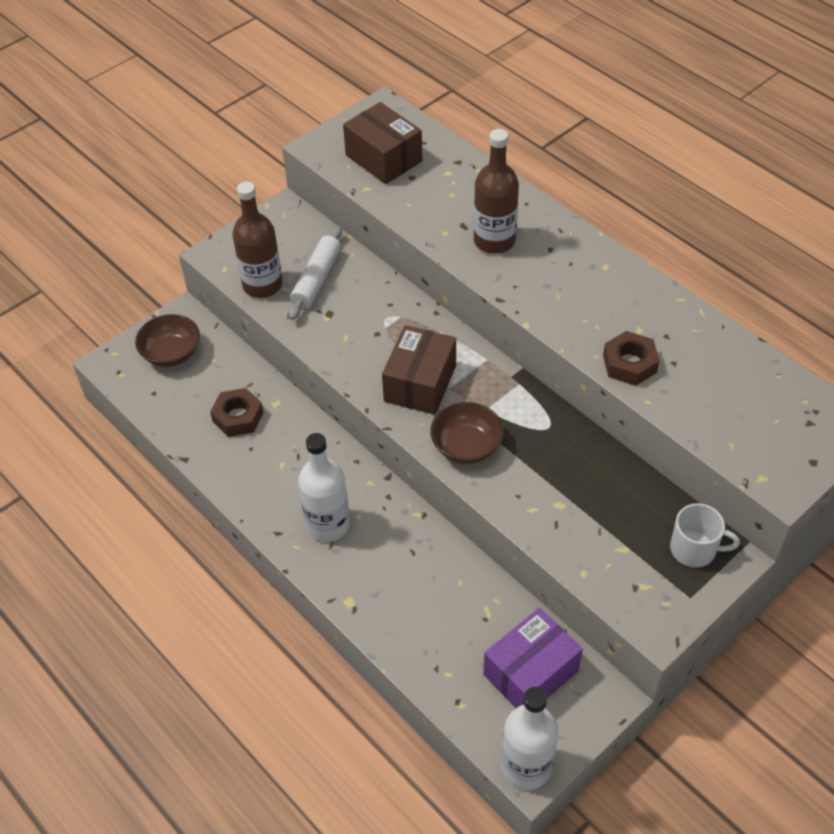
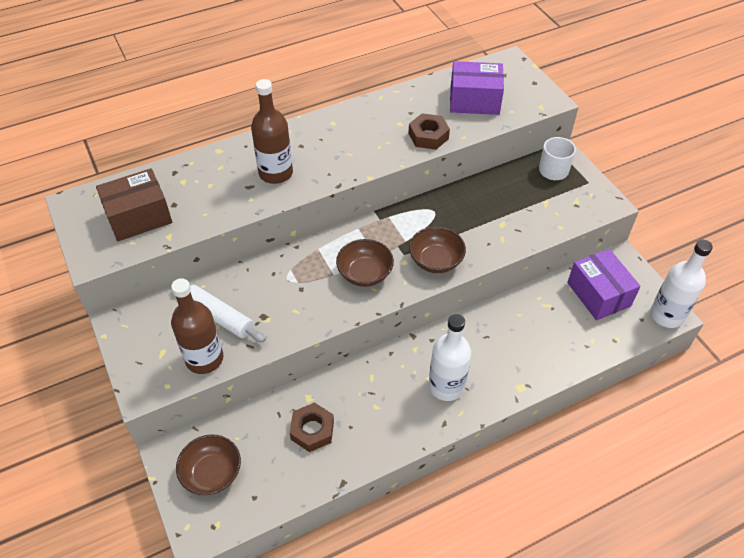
camera: 75 degrees left, 0 degrees up
brown box [382,325,456,415] -> brown bowl [336,239,394,287]
none -> purple box [450,61,504,115]

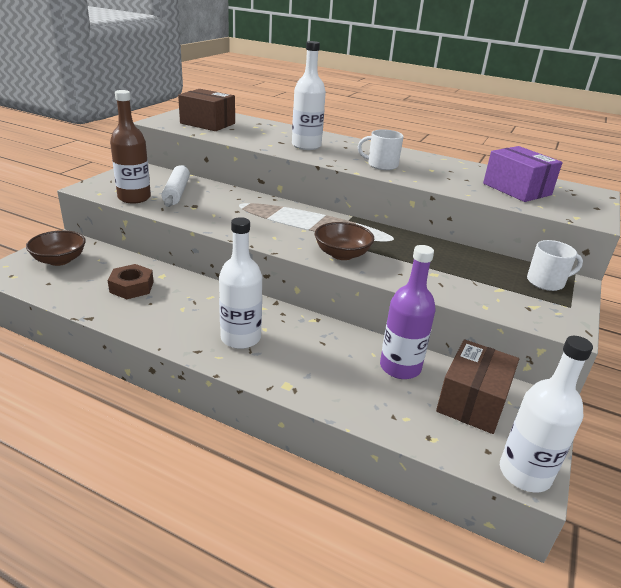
camera: 50 degrees right, 20 degrees down
brown bottle [251,79,293,184] -> white bottle [292,41,326,150]
brown bowl [336,239,394,287] -> none
brown nut [409,113,450,150] -> none
purple box [567,249,641,320] -> brown box [436,339,519,434]
none -> white mug [358,129,404,170]
none -> purple bottle [380,245,436,379]

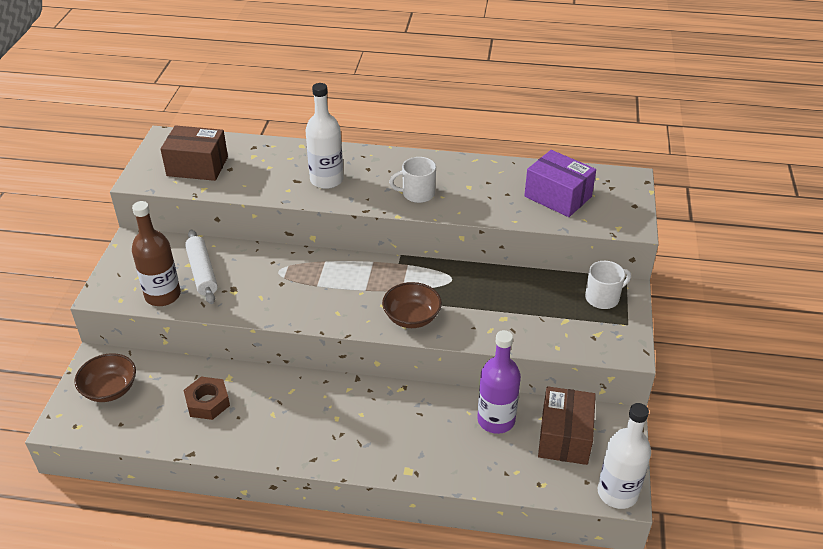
camera: 15 degrees left, 10 degrees up
white bottle [219,217,262,349] -> none

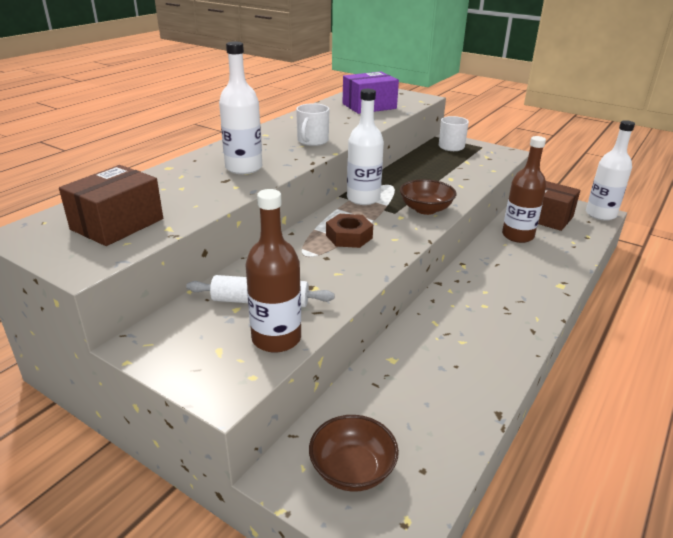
camera: 65 degrees left, 10 degrees down
brown nut [183,377,230,420] -> brown nut moved to [326,214,373,248]
purple bottle [477,330,521,434] -> brown bottle [502,136,546,243]
none -> white bottle [347,89,384,205]

